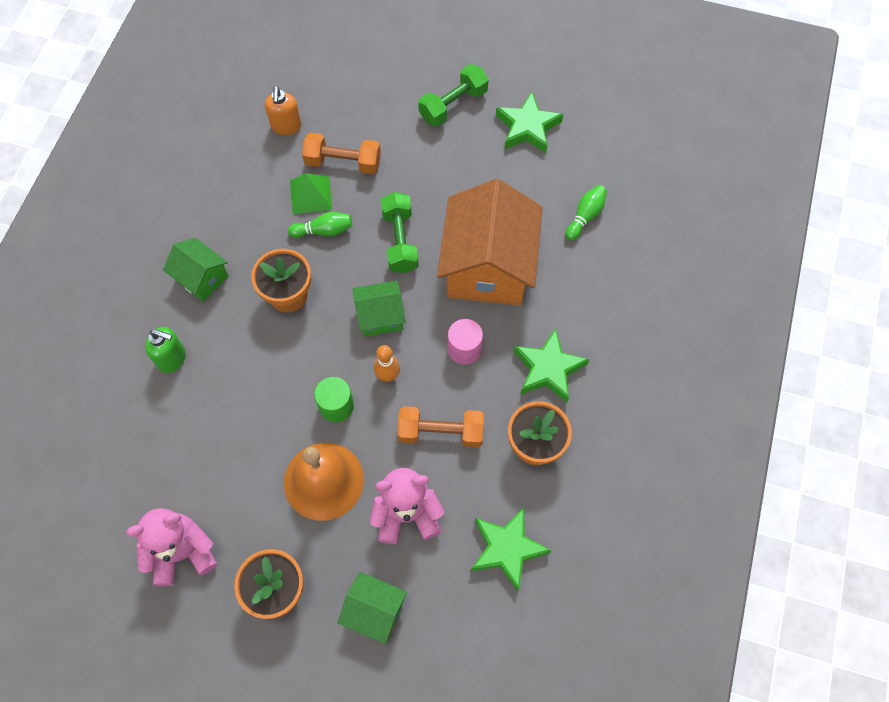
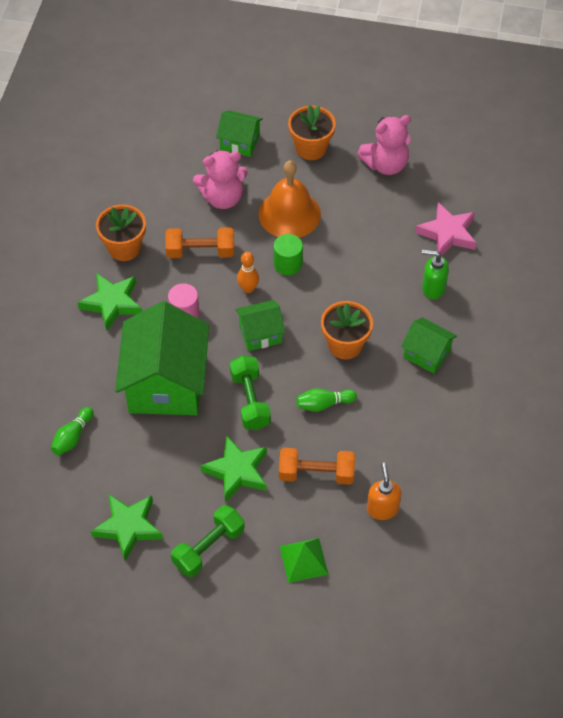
camera: 175 degrees right, 10 degrees down
green pyramid [290,173,332,214] -> green pyramid moved to [279,538,329,583]
orange house [437,179,543,306] -> green house [115,301,209,415]
green star [471,507,552,591] -> green star moved to [200,435,267,502]
none -> pink star [415,202,476,256]

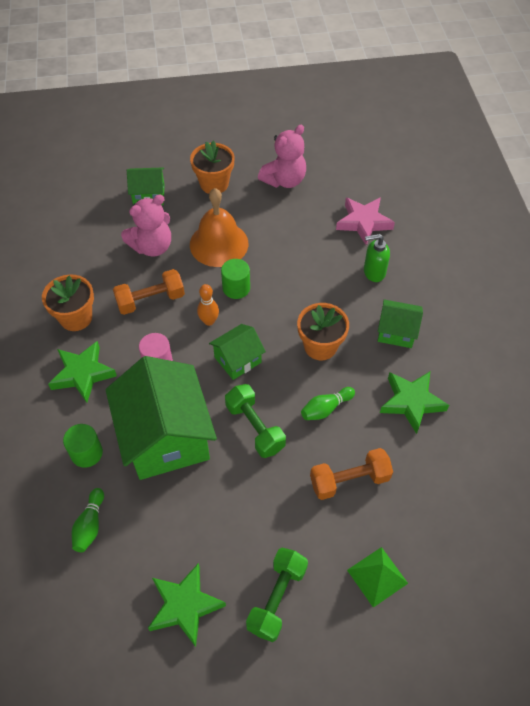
camera: 20 degrees left, 0 degrees up
green star [200,435,267,502] -> green star moved to [380,372,449,434]
orange soap dispenser [367,463,401,520] -> none
none -> green cylinder [63,424,103,468]

